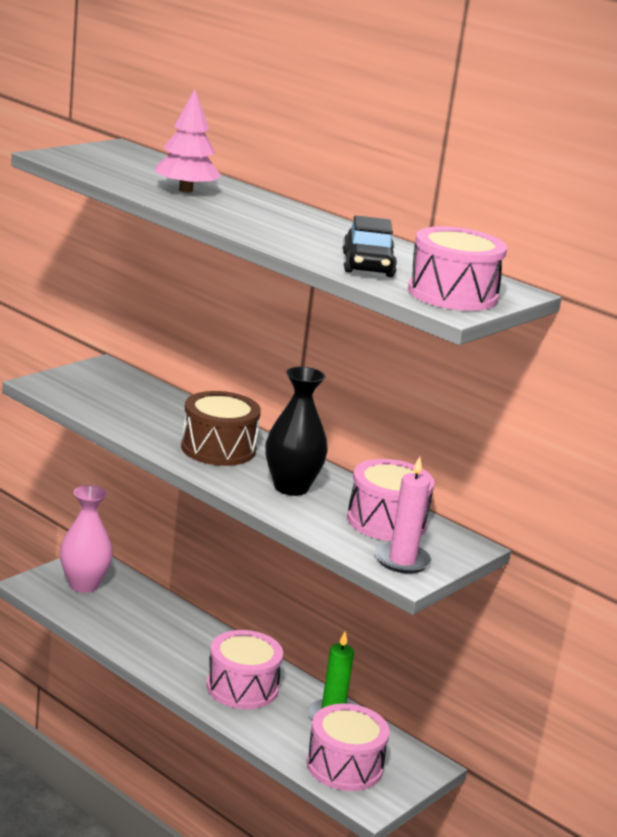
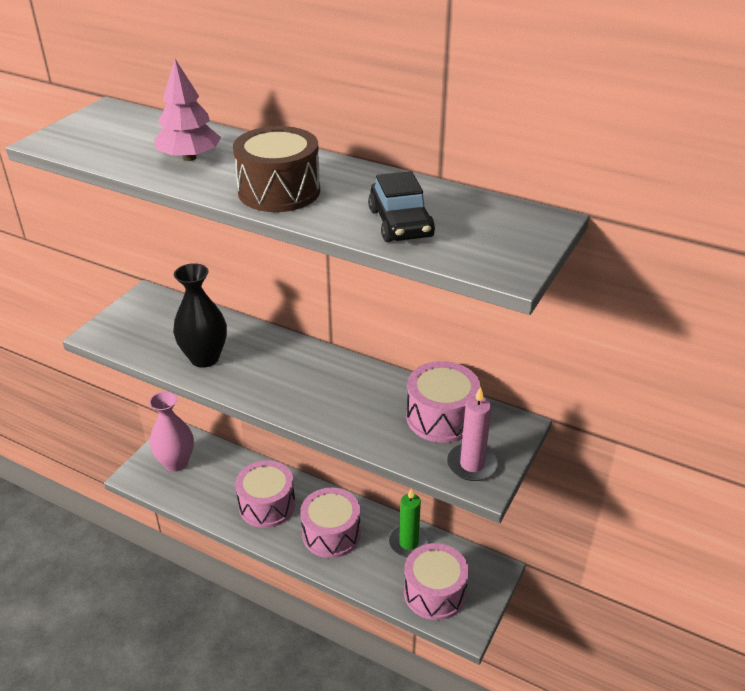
camera: 10 degrees left, 15 degrees up
brown drum [181,391,261,466] -> brown drum moved to [233,126,320,212]
black vase [265,367,328,496] -> black vase moved to [173,263,227,368]
pink drum [408,226,507,311] -> pink drum moved to [235,460,295,528]

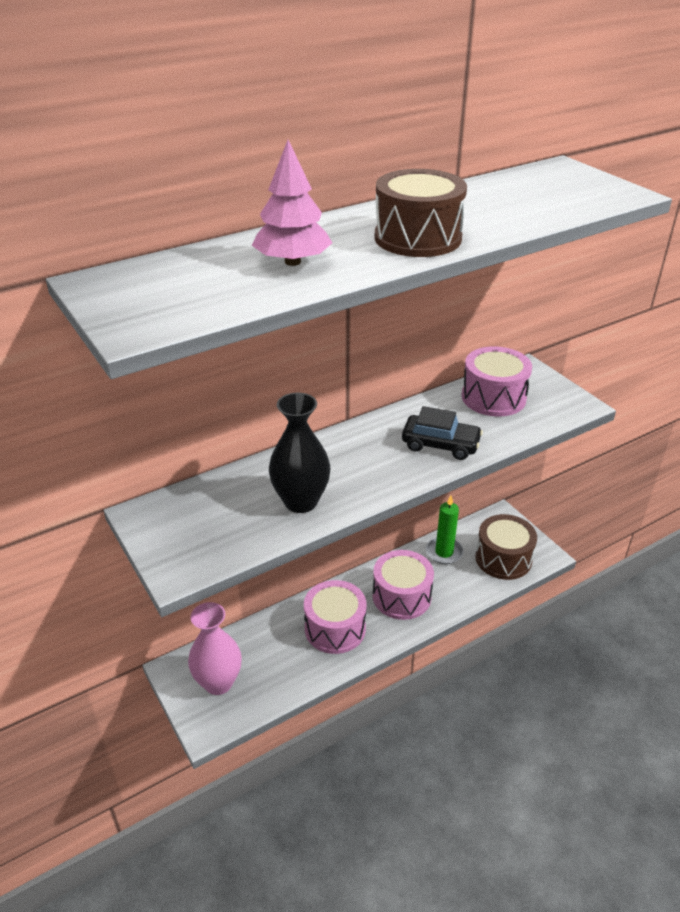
camera: 60 degrees left, 0 degrees up
black car [368,171,435,242] -> black car moved to [402,406,483,460]
pink drum [404,543,469,620] -> brown drum [475,514,537,580]
pink candle [447,387,498,481] -> none

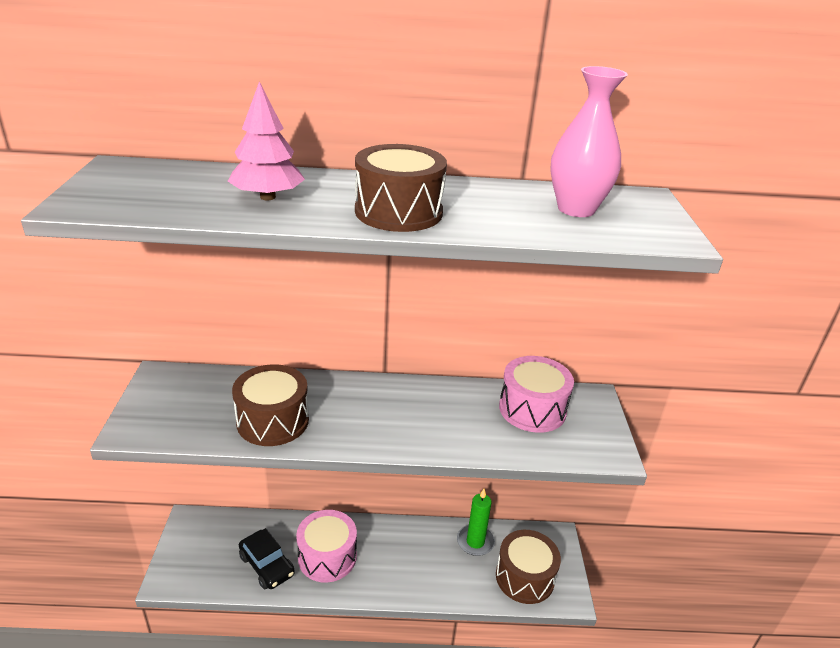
camera: 30 degrees right, 5 degrees down
pink vase [188,602,242,695] -> pink vase moved to [550,66,628,217]
black vase [269,393,330,513] -> brown drum [232,364,309,446]
pink drum [373,550,434,620] -> none
black car [402,406,483,460] -> black car moved to [239,528,295,590]

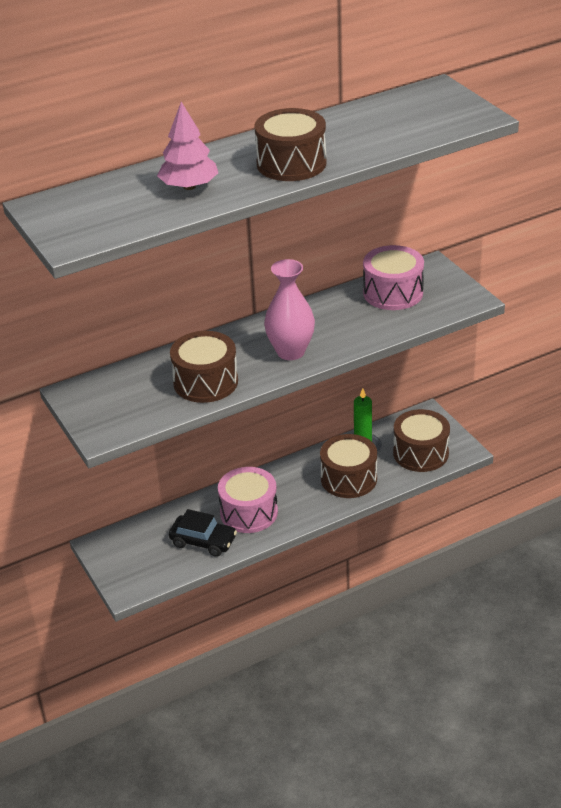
camera: 25 degrees left, 5 degrees up
pink vase [550,66,628,217] -> pink vase moved to [264,259,315,360]
none -> brown drum [320,434,377,498]

